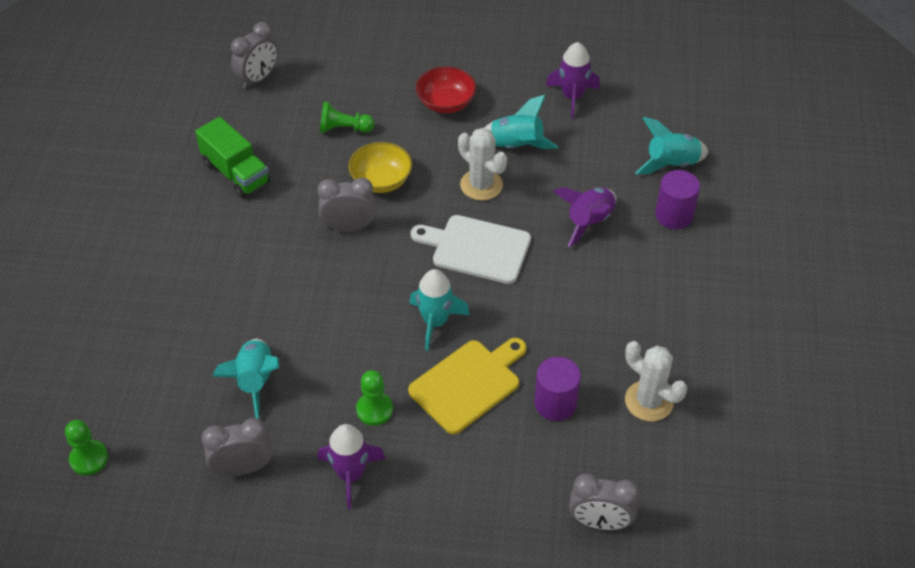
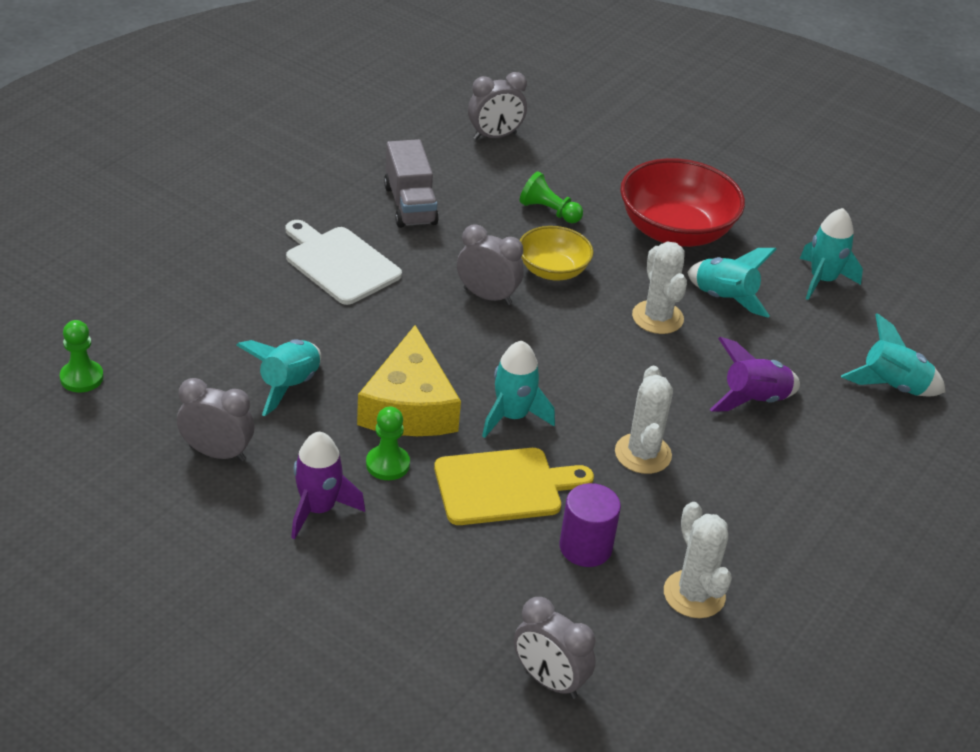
camera: 25 degrees right, 10 degrees down
green truck [195,117,270,198] -> grey truck [384,139,439,228]
white cutting board [411,215,531,284] -> white cutting board moved to [286,220,402,305]
red bowl [416,66,476,113] -> red bowl [620,158,745,247], size x1.71
purple rocket [546,42,600,119] -> turquoise rocket [800,208,863,300]
purple cylinder [655,170,700,229] -> none
none -> yellow cheese [357,325,461,436]
none -> white cactus [615,366,673,474]

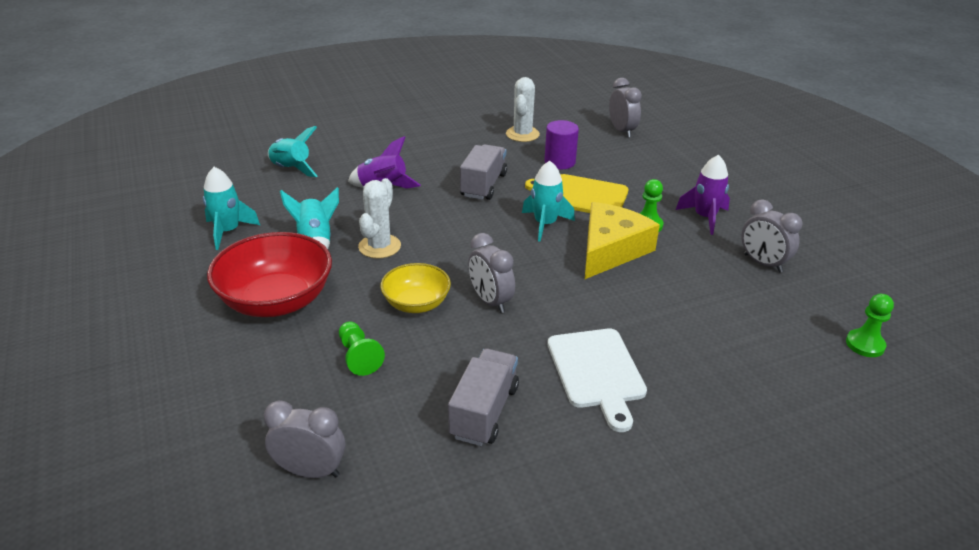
camera: 145 degrees left, 5 degrees down
turquoise rocket [236,339,321,416] -> none
white cactus [615,366,673,474] -> grey truck [460,144,507,200]

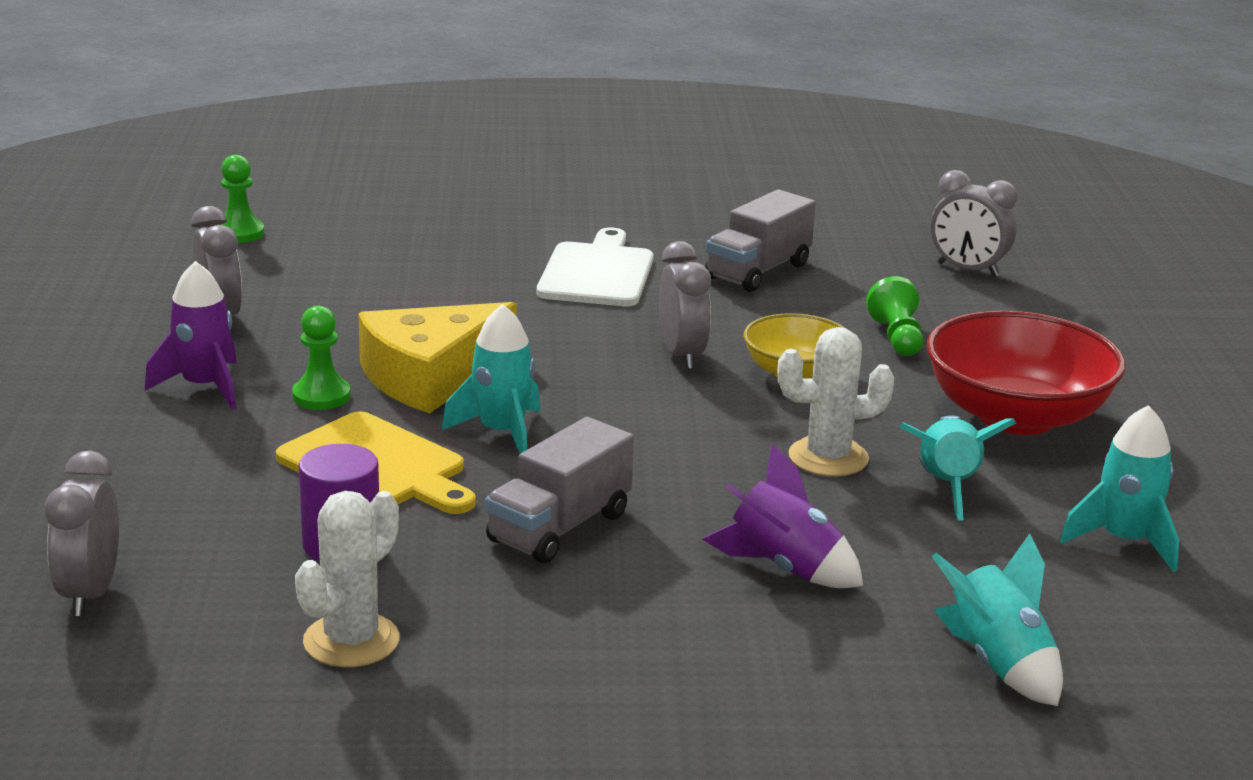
camera: 160 degrees left, 10 degrees down
white cactus [358,178,401,258] -> white cactus turned 45 degrees clockwise [777,327,895,476]

